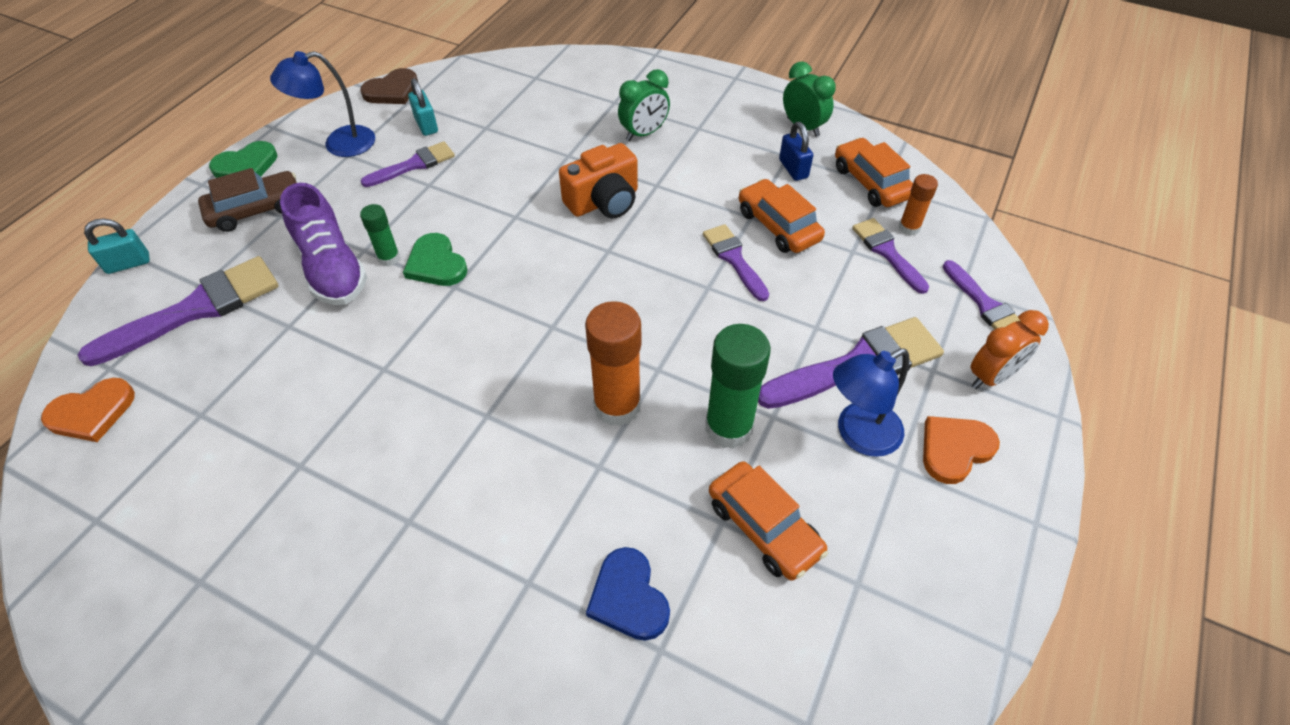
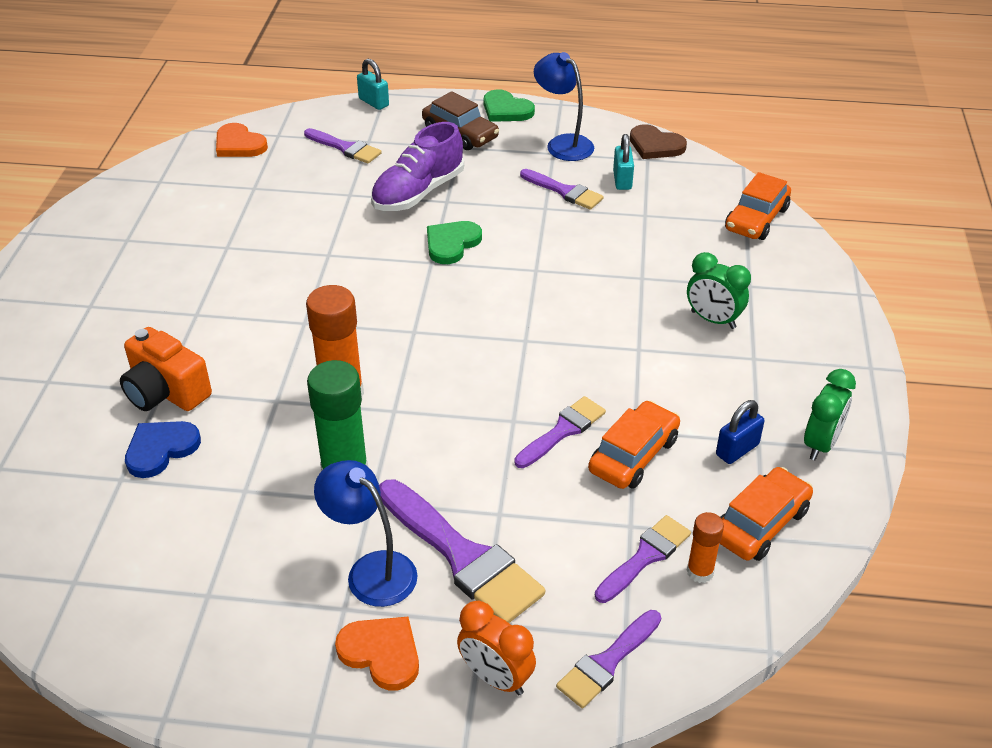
camera: 70 degrees right, 10 degrees down
purple brush [78,256,279,366] -> purple brush [304,128,382,164], size x0.59
green glue stick [360,204,400,266] -> none
turquoise padlock [408,78,438,136] -> turquoise padlock turned 45 degrees counterclockwise [613,134,634,190]
orange camera [559,143,638,218] -> orange camera moved to [120,327,212,411]
orange car [709,461,828,581] -> orange car moved to [725,172,791,240]

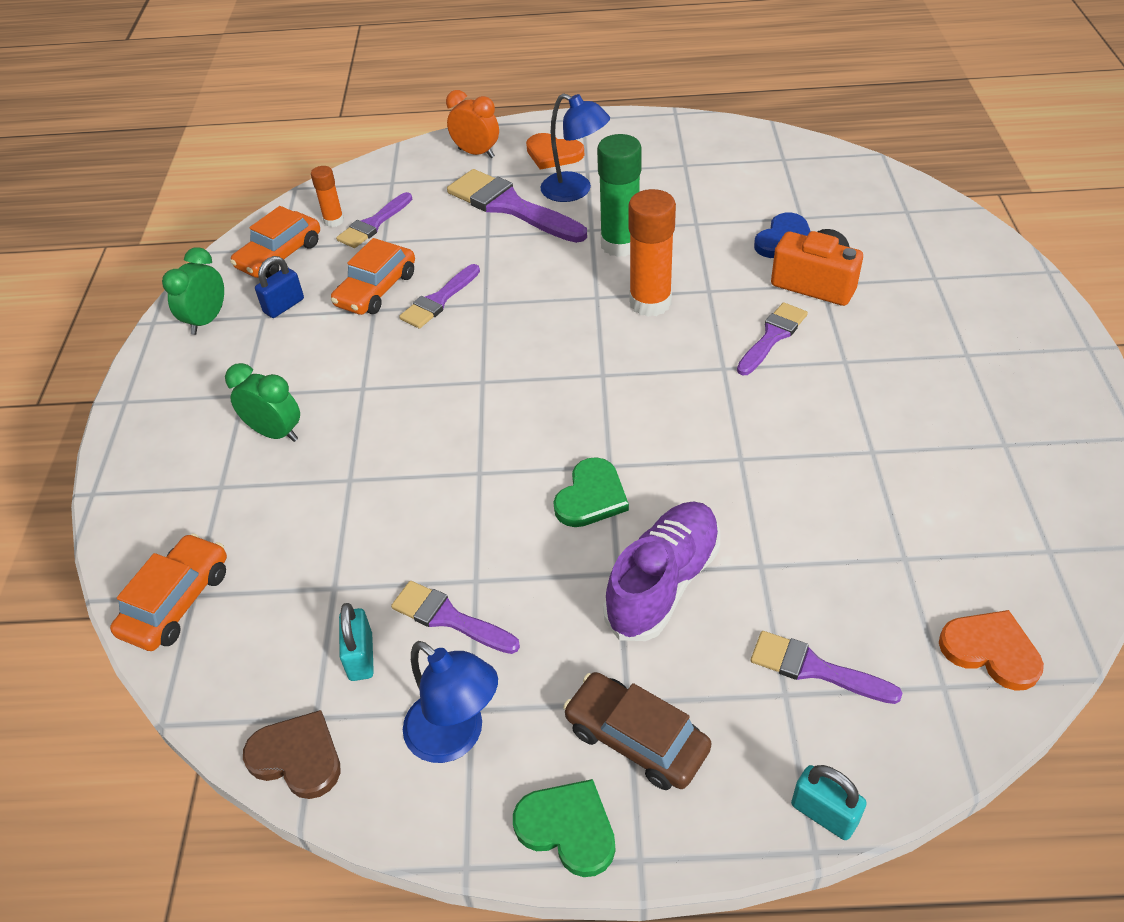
camera: 175 degrees right, 5 degrees up
purple brush [556,610,661,708] -> purple brush moved to [737,302,808,375]

